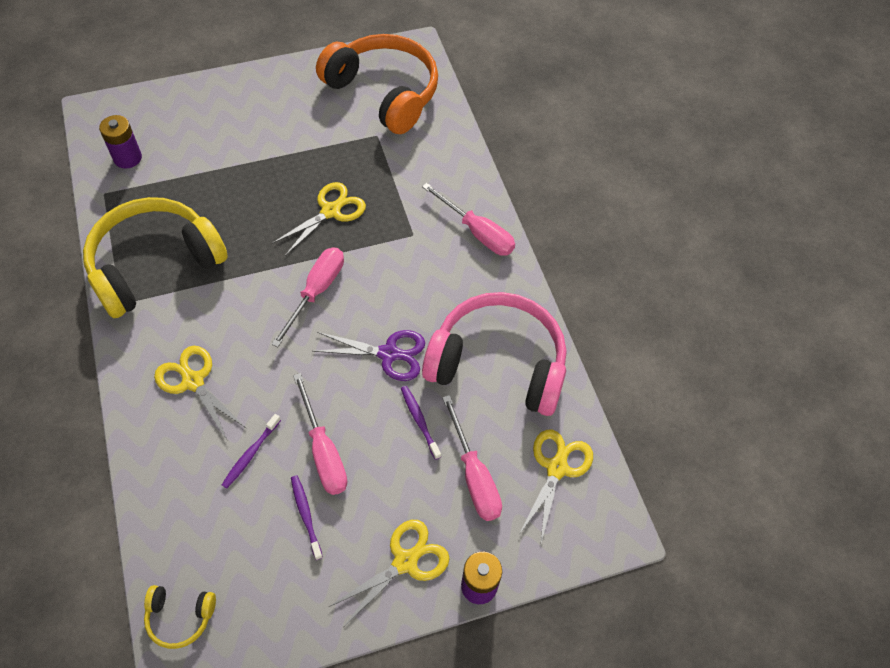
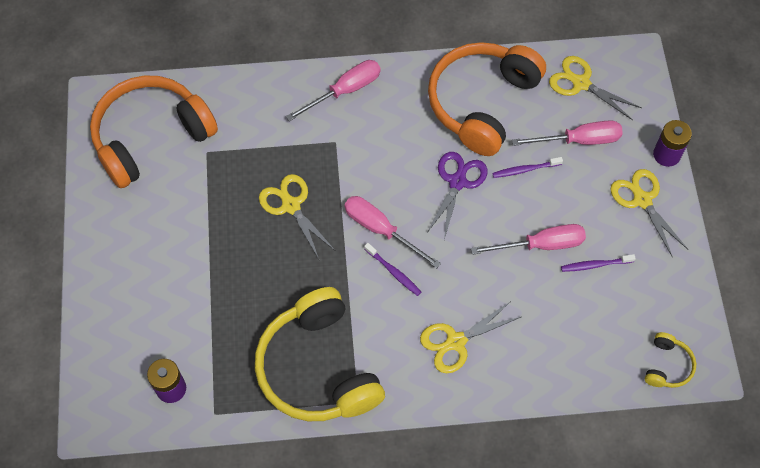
camera: 75 degrees left, 5 degrees up
purple toothbrush [222,414,281,488] -> purple toothbrush moved to [364,243,421,296]
pink headphones [422,292,566,416] -> orange headphones [428,42,546,156]

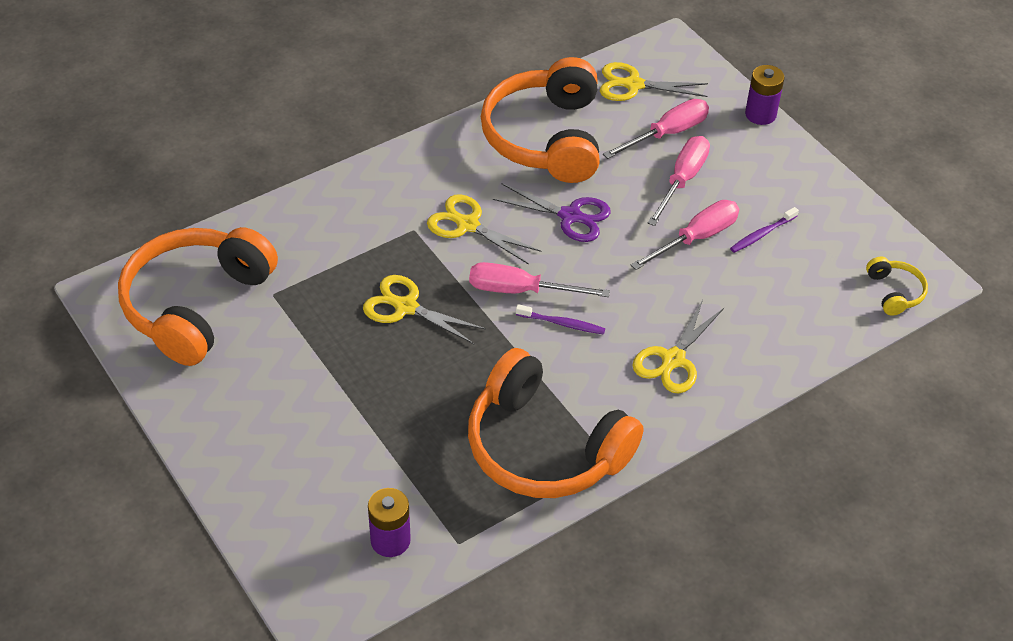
camera: 30 degrees left, 15 degrees down
yellow headphones [255,287,385,421] -> orange headphones [468,348,644,498]
pink screwdriver [286,60,381,121] -> pink screwdriver moved to [648,136,710,226]
purple scissors [426,152,488,240] -> purple scissors turned 120 degrees clockwise [493,183,611,242]
purple toothbrush [492,157,563,178] -> none
yellow scissors [610,169,688,258] -> yellow scissors moved to [427,194,541,265]

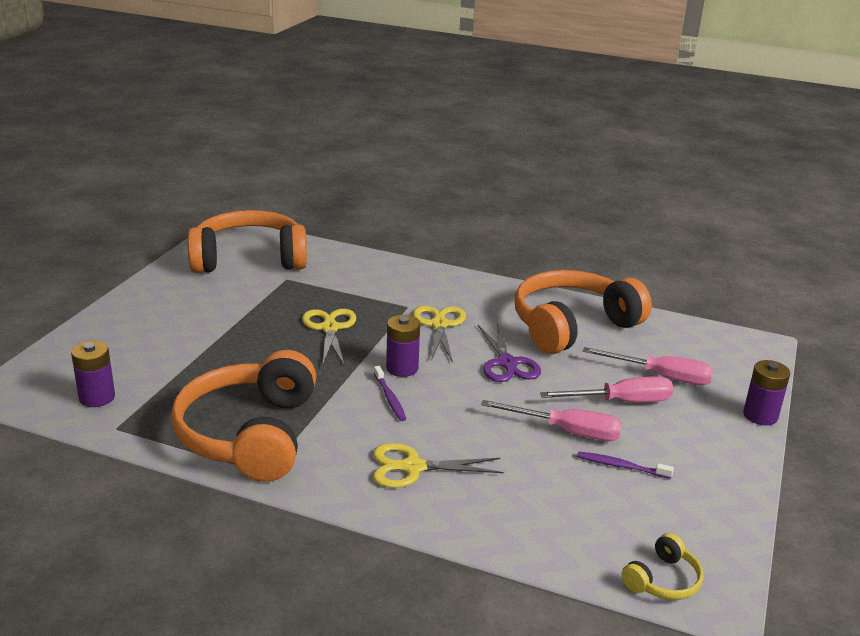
camera: 55 degrees right, 20 degrees down
pink screwdriver [469,262,610,297] -> purple battery [386,315,420,377]
yellow scissors [600,62,708,101] -> none

